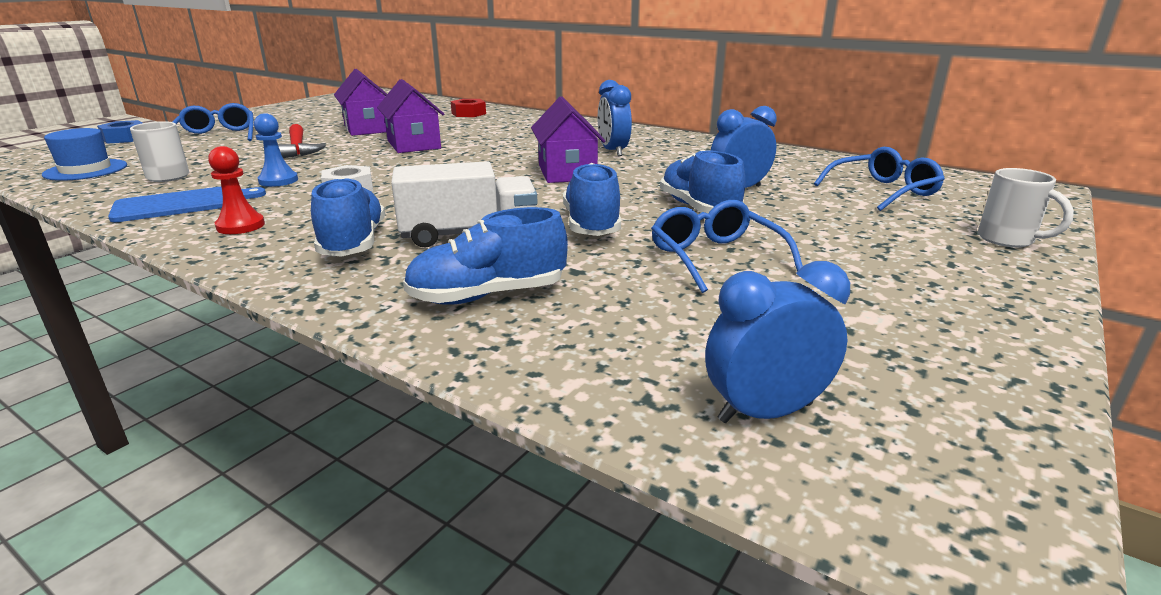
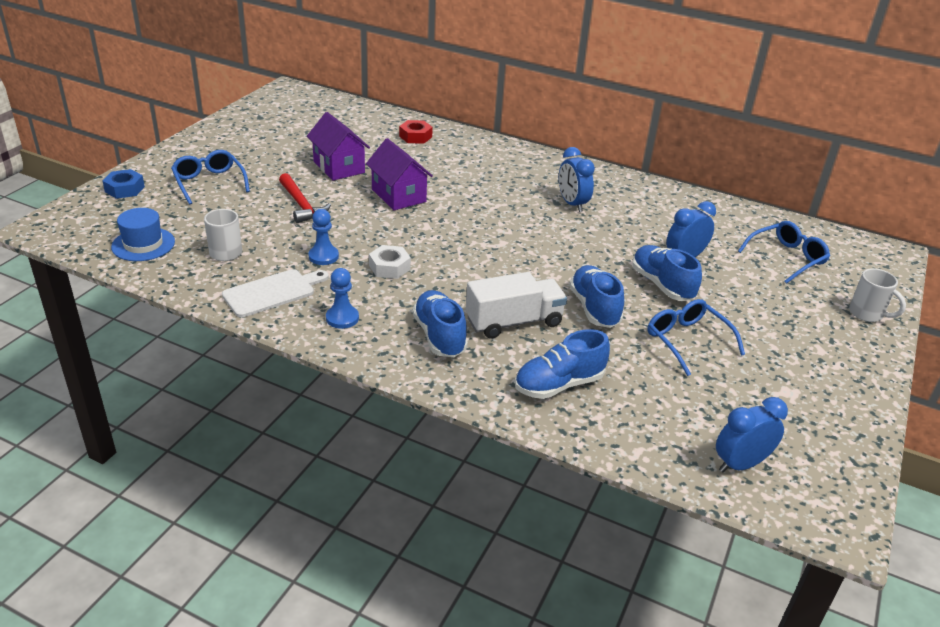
camera: 10 degrees left, 10 degrees up
blue cutting board [108,186,266,222] -> white cutting board [222,269,329,317]
red pawn [208,146,265,234] -> blue pawn [326,268,359,329]
purple house [531,97,605,183] -> none

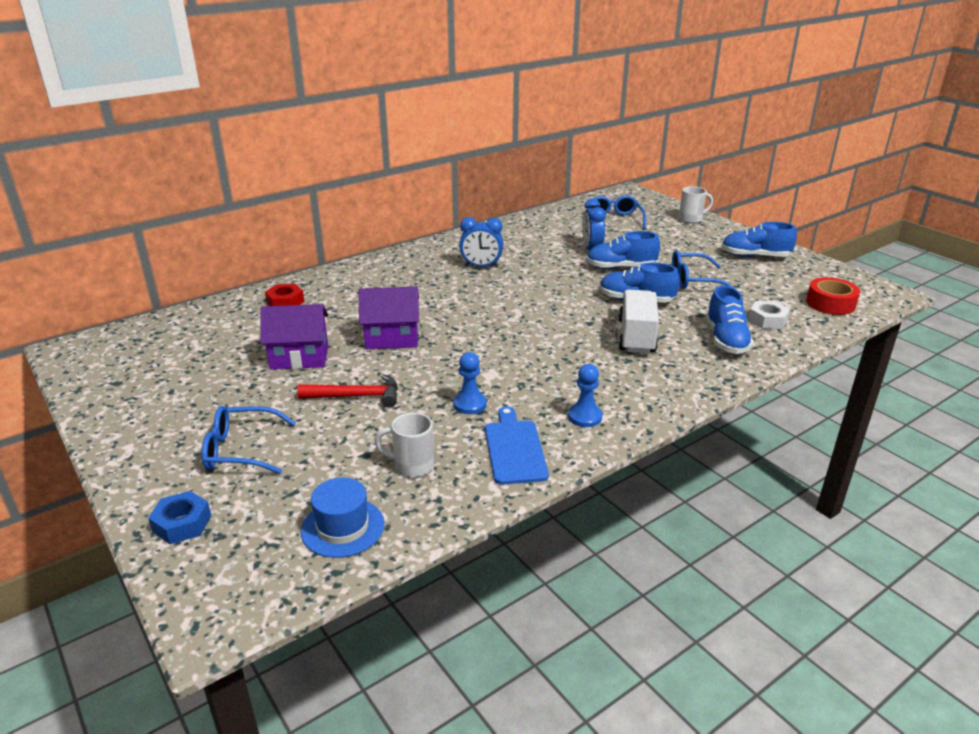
camera: 60 degrees left, 5 degrees down
white cutting board [222,269,329,317] -> blue cutting board [485,406,549,485]
white nut [369,245,411,279] -> white nut moved to [748,301,790,329]
blue shoe [412,290,468,357] -> blue shoe moved to [721,222,797,257]
blue clock [716,397,788,473] -> red tape [806,277,860,315]

